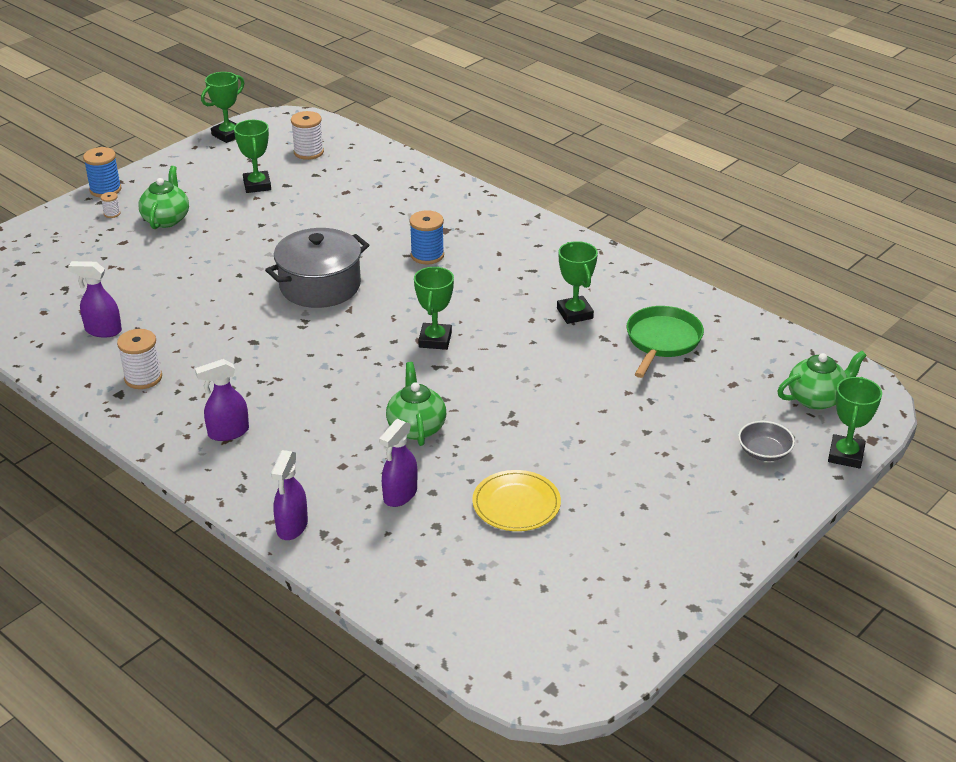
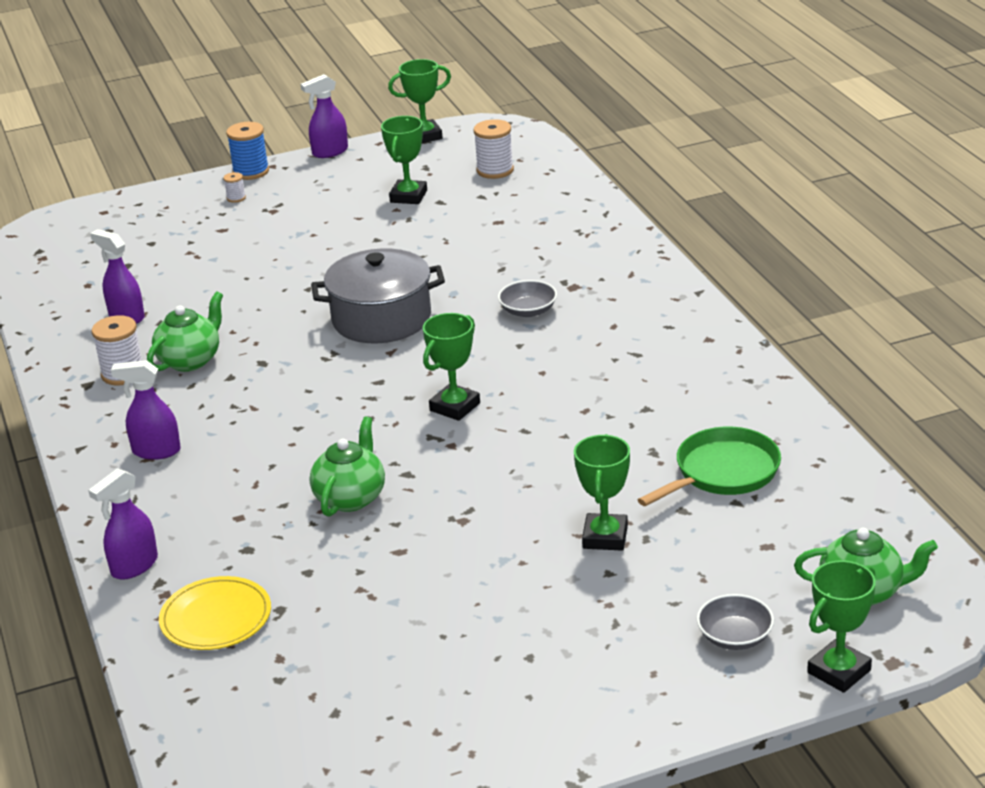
camera: 30 degrees right, 5 degrees down
green teapot [138,166,189,229] -> green teapot moved to [147,292,223,372]
purple spray bottle [379,419,417,507] -> purple spray bottle moved to [300,74,348,158]
blue spool [409,210,444,264] -> grey bowl [498,280,557,317]
yellow plate [472,470,561,531] -> yellow plate moved to [159,576,271,650]
green trophy [557,241,598,324] -> green trophy moved to [574,434,630,551]

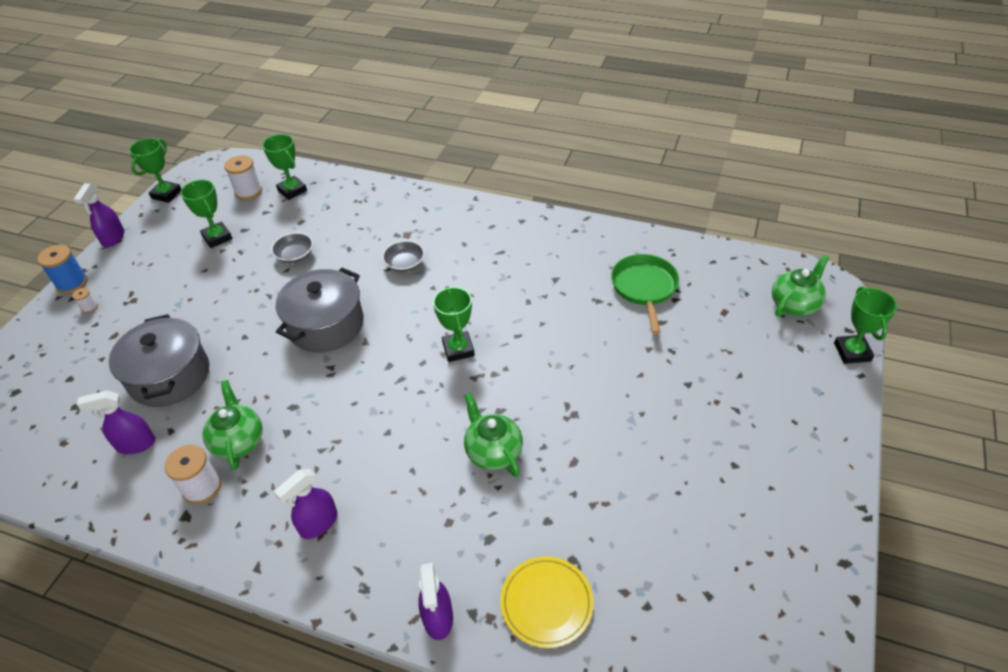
camera: 50 degrees left, 15 degrees up
green trophy [574,434,630,551] -> green trophy moved to [262,134,307,200]
grey bowl [697,594,774,650] -> grey bowl moved to [271,232,313,263]
none -> grey pot [109,314,209,407]

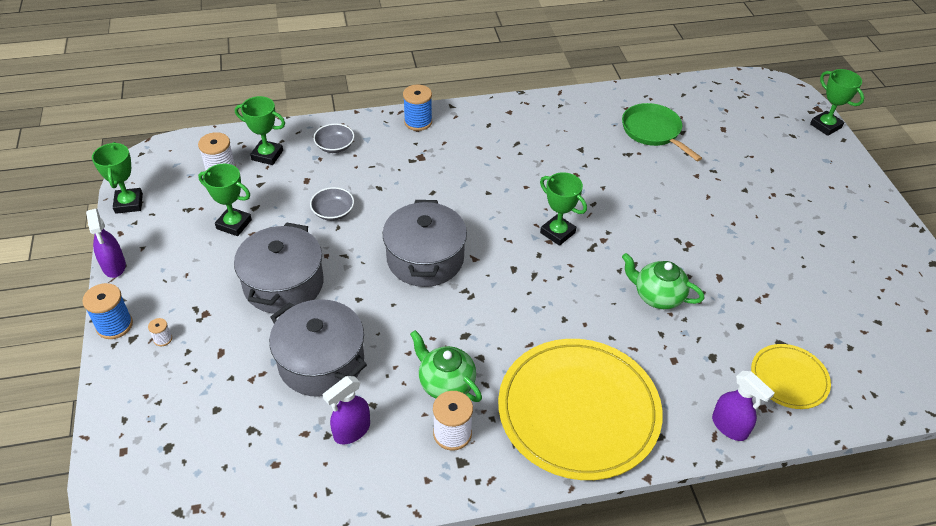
camera: 35 degrees left, 0 degrees up
purple spray bottle [274,469,337,539] -> yellow plate [498,339,663,480]
grey bowl [382,240,425,272] -> grey bowl moved to [313,124,354,153]
green teapot [772,255,829,317] -> none
none -> grey pot [234,222,324,314]
none -> blue spool [403,85,432,131]

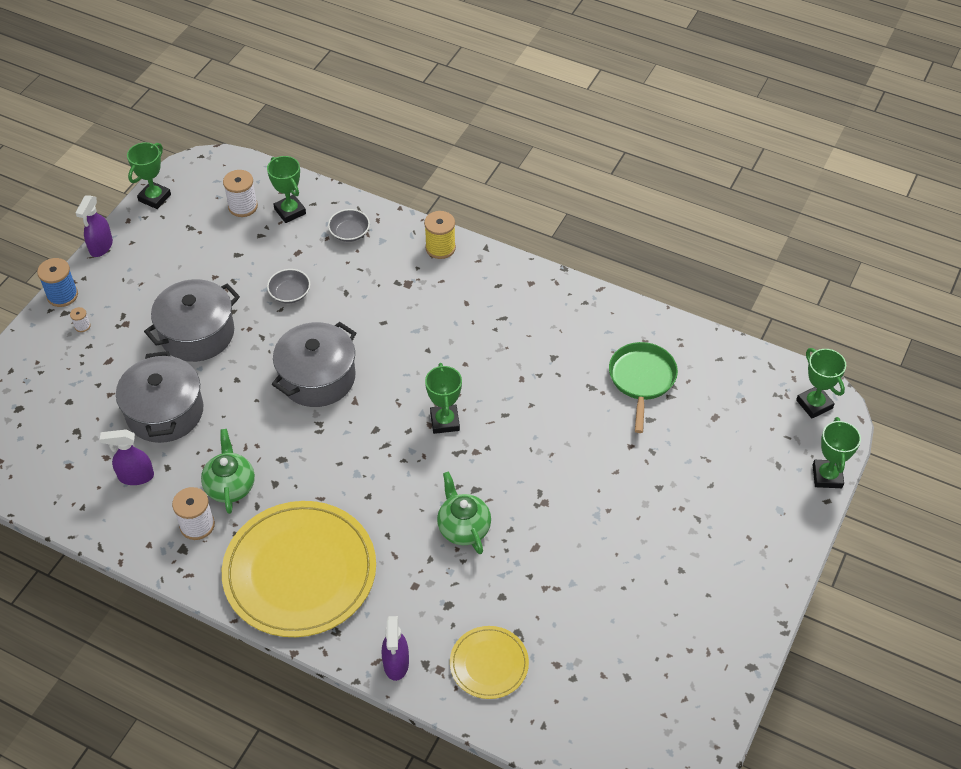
camera: 40 degrees right, 5 degrees up
green trophy [198,164,252,236] -> green trophy moved to [796,348,846,418]
blue spool [403,85,432,131] -> yellow spool [424,211,456,259]

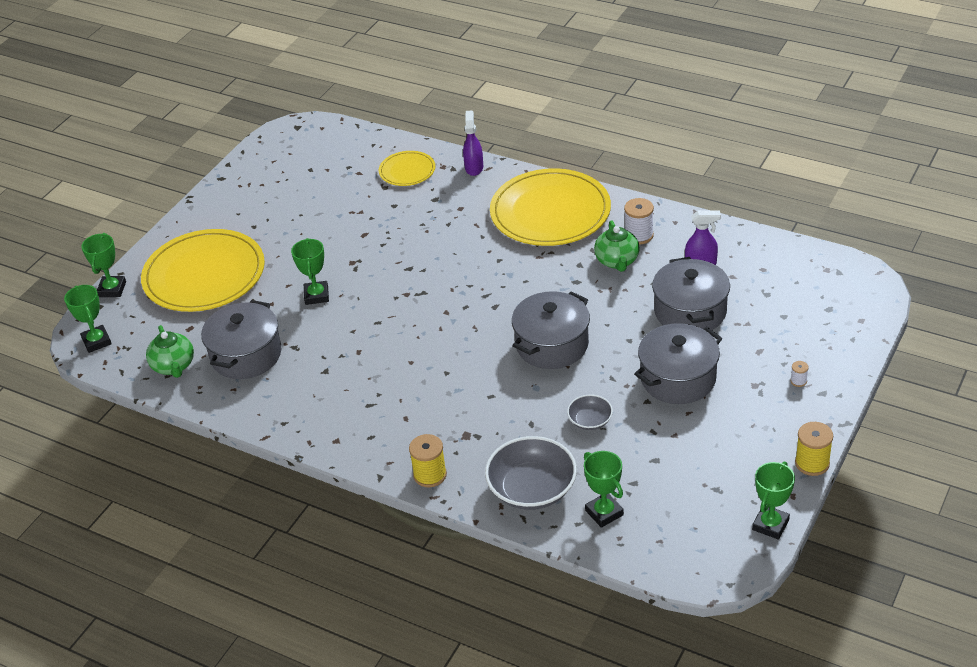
camera: 175 degrees left, 10 degrees down
blue spool [37,258,78,307] -> none
purple spray bottle [75,195,113,257] -> yellow spool [795,422,833,476]
white spool [223,170,258,217] -> none
grey bowl [328,209,370,242] -> grey bowl [485,436,577,510], size x1.93
green trophy [425,363,462,434] -> green trophy moved to [291,238,329,305]
green teapot [437,472,491,554] -> green teapot moved to [146,325,194,378]
green pan [609,342,678,433] -> grey pot [201,300,281,379]
none -> yellow plate [141,229,265,312]

